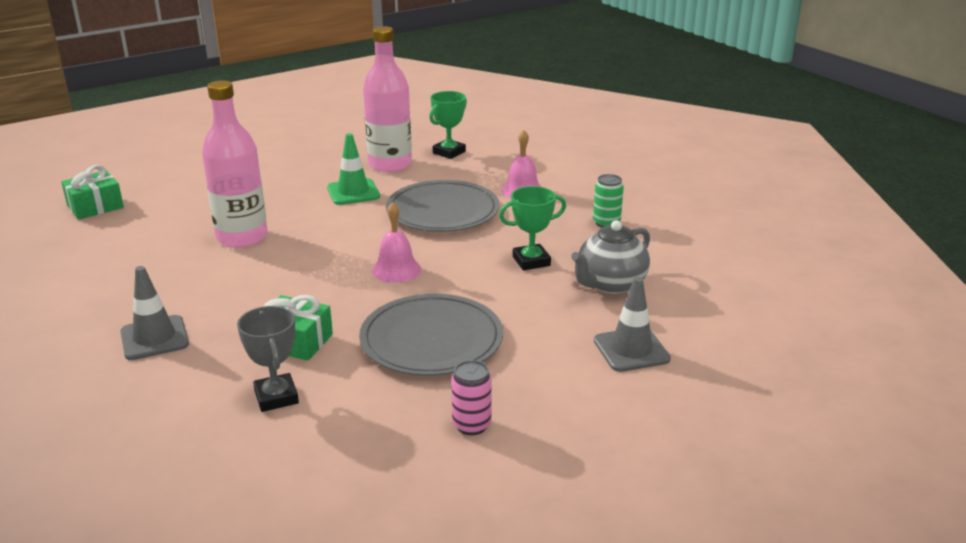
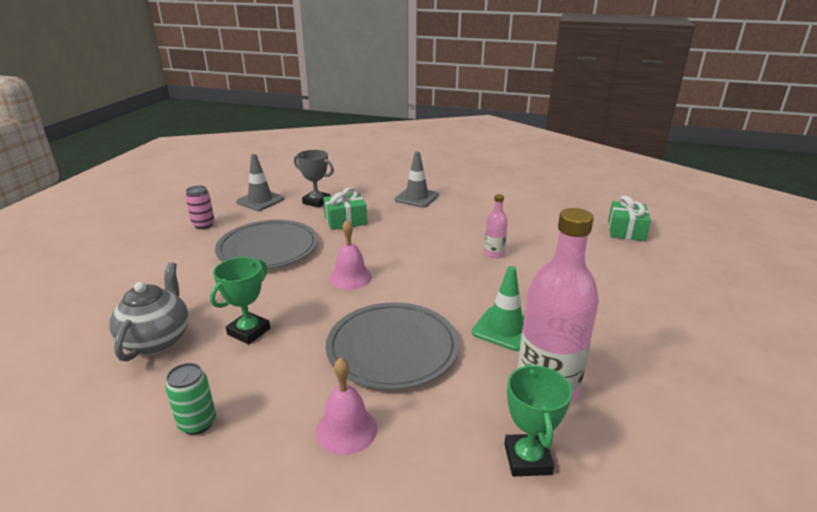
camera: 140 degrees right, 0 degrees up
pink bottle [202,80,268,248] -> pink bottle [484,194,508,258], size x0.46
grey traffic cone [594,277,671,372] -> grey traffic cone moved to [236,154,284,211]

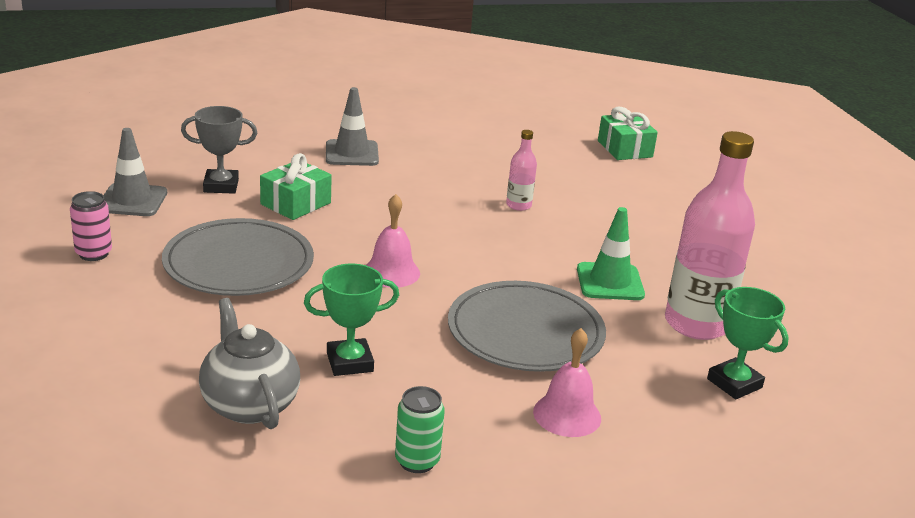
camera: 35 degrees left, 0 degrees up
green trophy [210,257,270,344] -> green trophy turned 75 degrees clockwise [304,264,399,376]

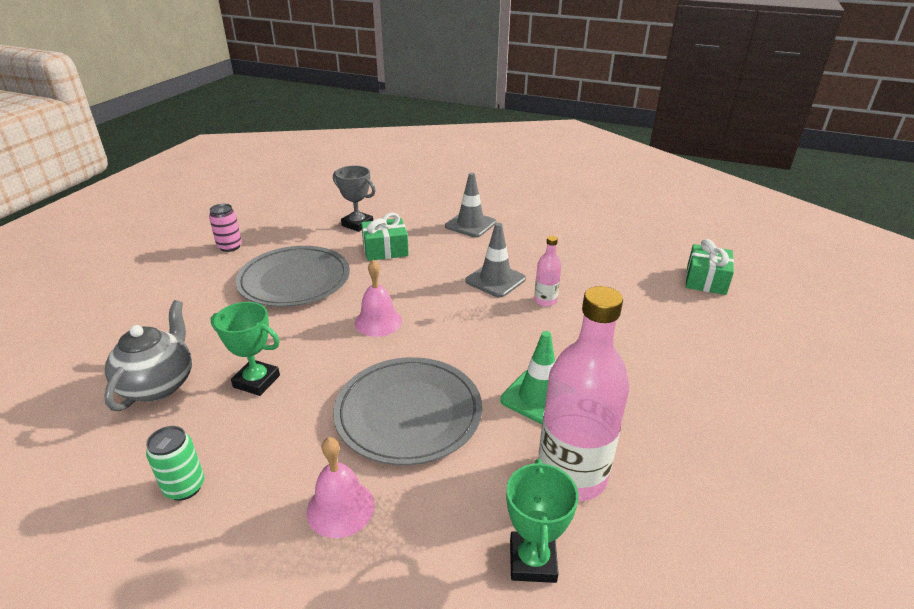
camera: 40 degrees right, 5 degrees up
grey traffic cone [104,128,167,216] -> grey traffic cone moved to [465,223,526,298]

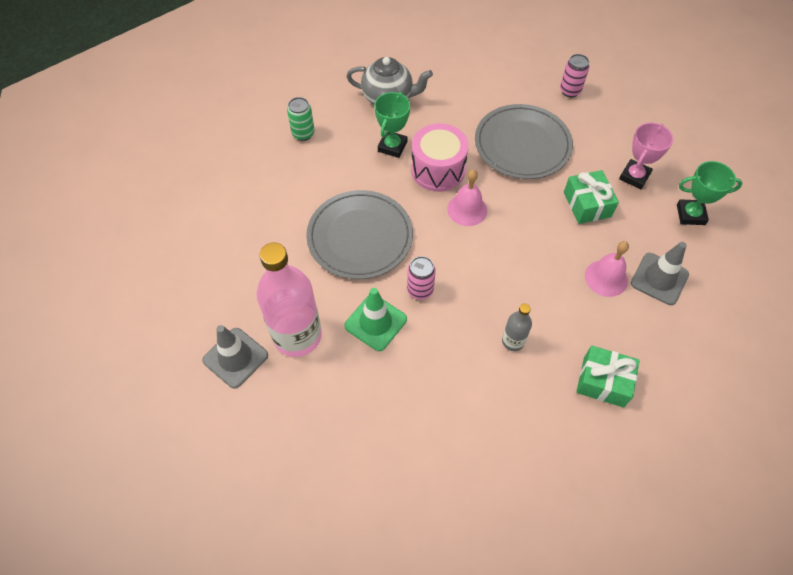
camera: 90 degrees right, 25 degrees up
pink bell [306,437,375,538] -> pink bell moved to [585,241,629,297]
grey trophy [333,165,376,232] -> pink trophy [619,123,673,189]
grey traffic cone [465,223,526,298] -> grey traffic cone moved to [202,325,268,388]
green trophy [506,459,579,583] -> green trophy moved to [677,161,743,225]
pink bottle [534,236,561,306] -> grey bottle [502,304,532,351]
green gift [686,239,734,295] -> green gift moved to [576,346,640,408]
none -> pink can [407,256,436,300]
none -> pink drum [411,123,469,192]

